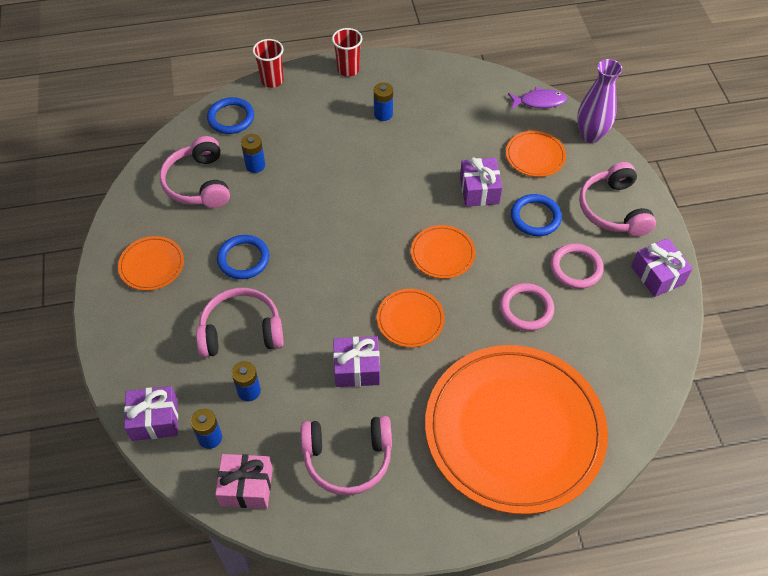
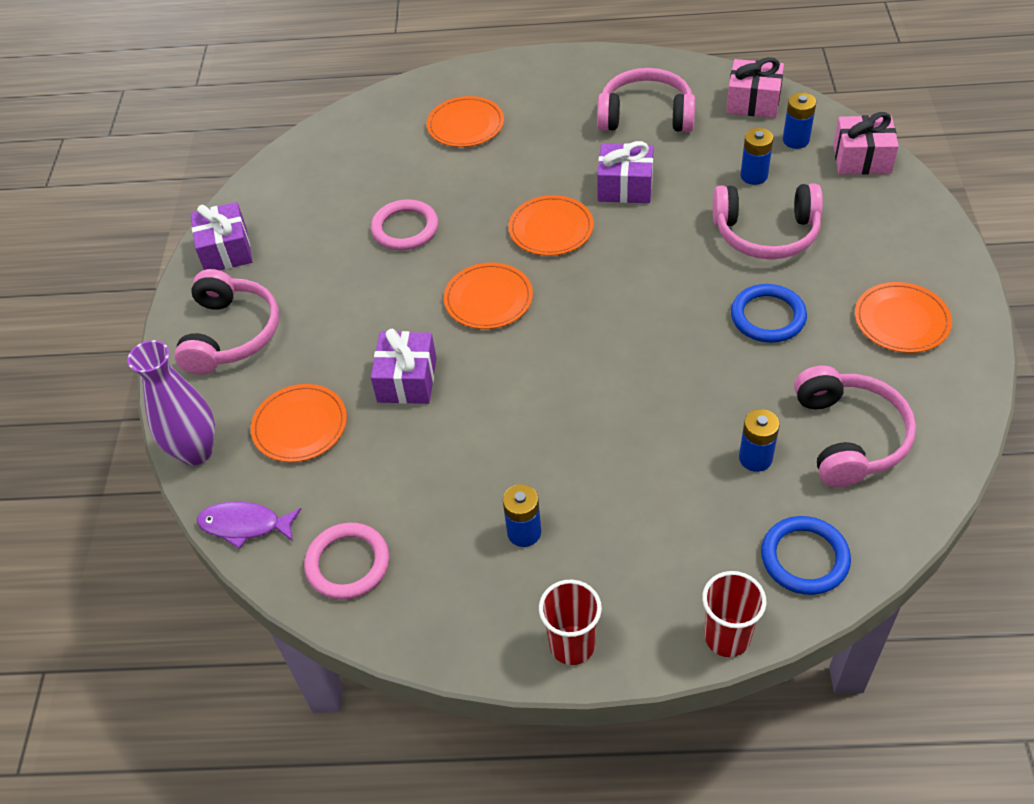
camera: 165 degrees left, 5 degrees down
purple gift [124,386,178,441] -> pink gift [833,112,899,175]
orange plate [425,345,608,515] -> orange plate [427,96,504,147], size x0.40
blue ring [511,194,562,236] -> none
pink ring [550,243,604,289] -> pink ring moved to [304,523,389,600]

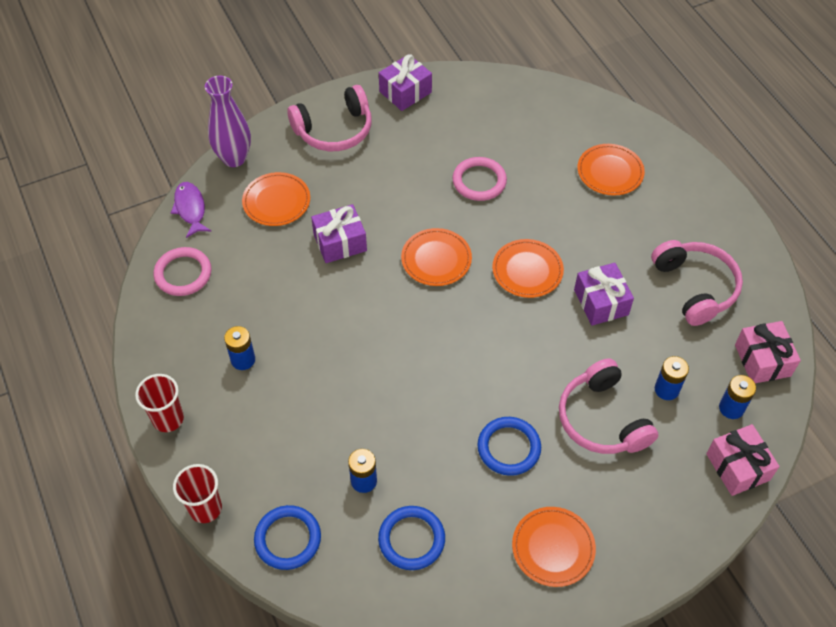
camera: 60 degrees right, 5 degrees up
pink headphones [794,365,916,487] -> blue ring [378,506,445,570]

